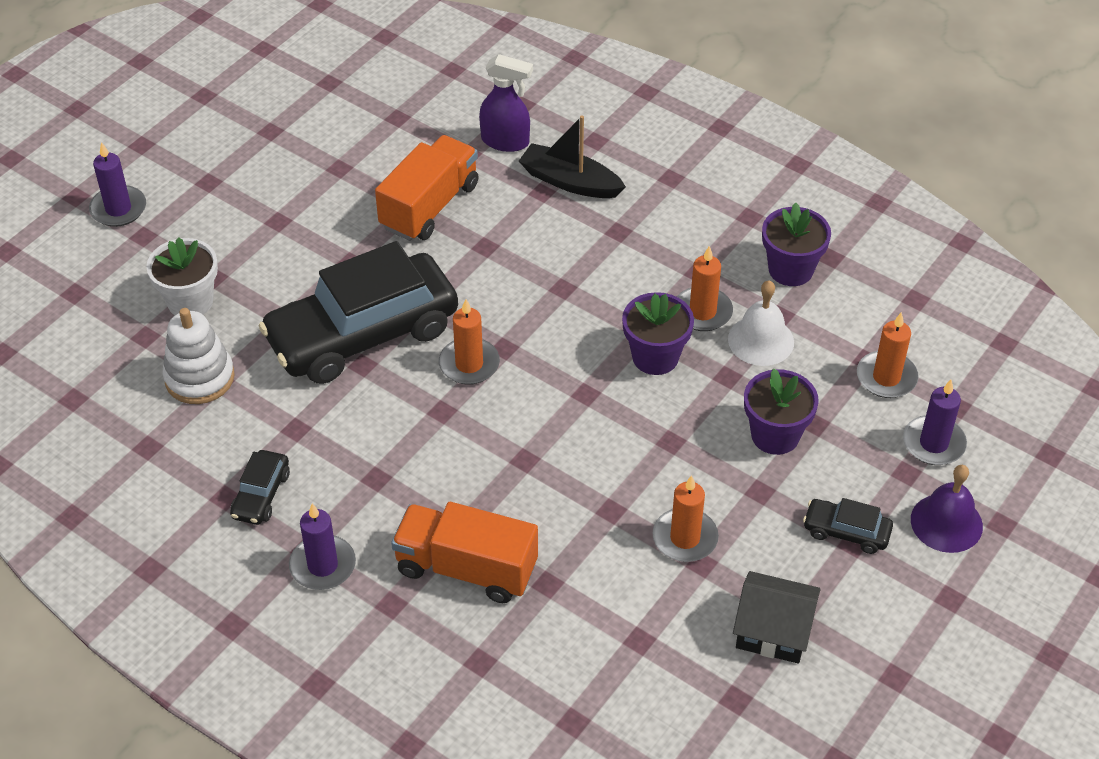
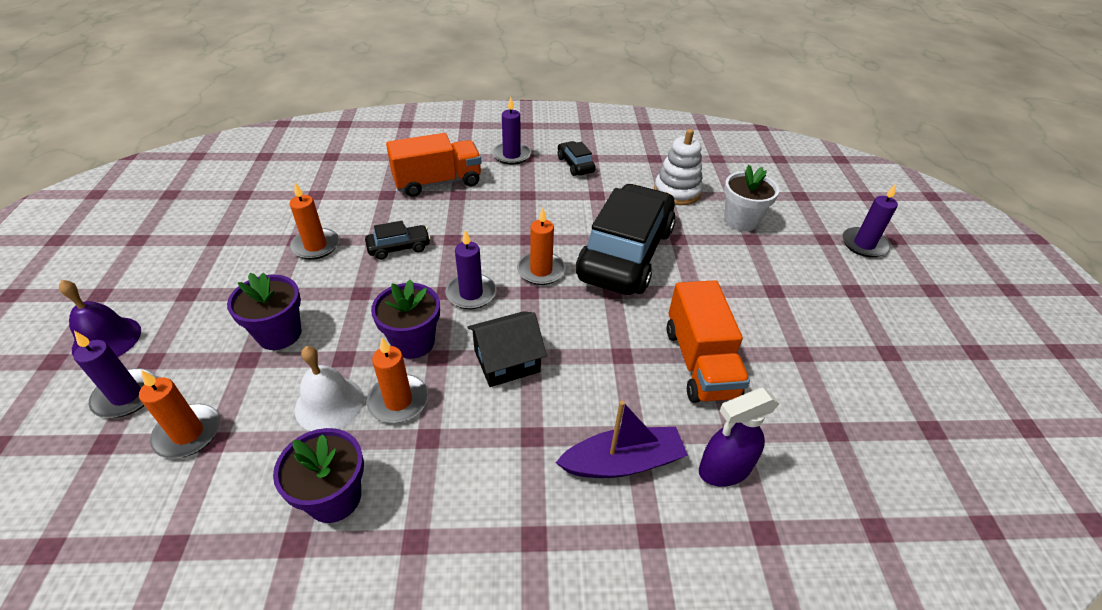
camera: 140 degrees right, 5 degrees down
black boat [519,115,626,198] -> purple boat [556,400,688,478]
black house [733,571,821,663] -> black house moved to [467,311,547,387]
black car [803,498,893,554] -> black car moved to [365,221,431,260]
none -> purple candle [445,230,496,309]

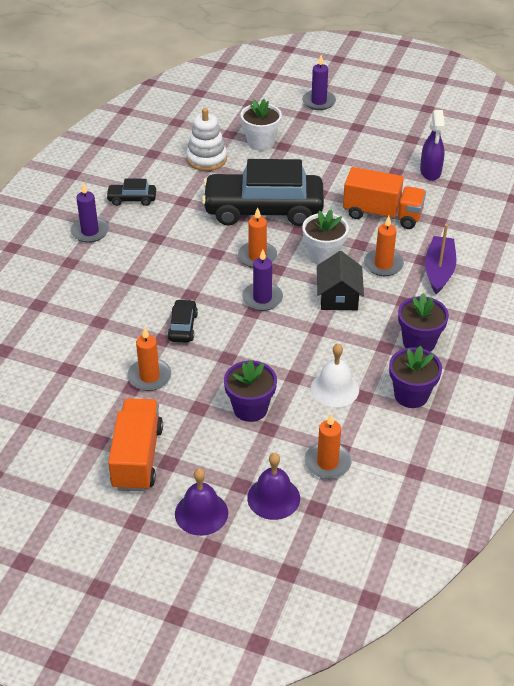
camera: 65 degrees left, 0 degrees up
purple candle [74,331,156,418] -> purple bell [247,453,300,520]
orange candle [367,338,428,423] -> orange candle moved to [364,216,404,276]
purple flower pot [371,279,440,359] -> purple flower pot moved to [398,293,449,352]
orange truck [386,133,481,197] -> orange truck moved to [108,398,163,492]
black car [576,184,676,295] -> black car turned 45 degrees counterclockwise [202,159,324,226]
purple spray bottle [699,388,780,487] -> purple spray bottle moved to [420,110,445,181]
none -> white flower pot [302,210,349,265]

